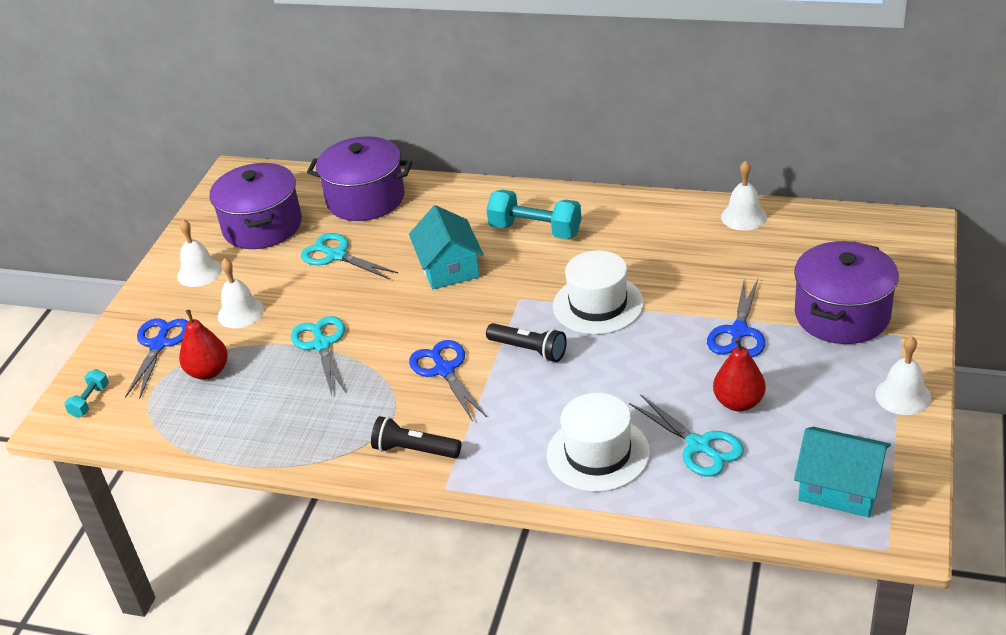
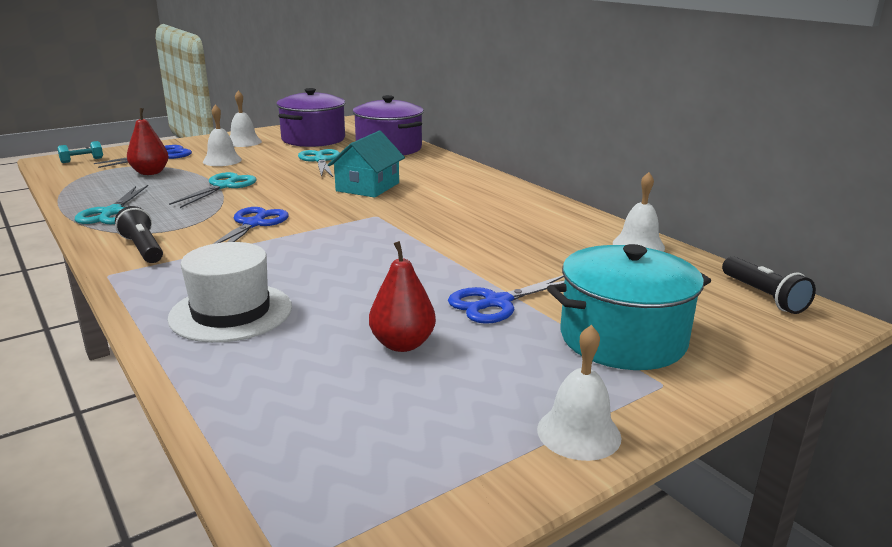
camera: 35 degrees right, 15 degrees down
turquoise dumbbell [486,190,582,239] -> none
black flashlight [486,323,567,362] -> black flashlight moved to [722,256,816,314]
white hat [553,250,644,335] -> none
turquoise scissors [629,394,744,477] -> turquoise scissors moved to [75,185,148,224]
purple pot [794,241,899,344] -> turquoise pot [547,244,711,370]
turquoise house [794,427,891,517] -> none

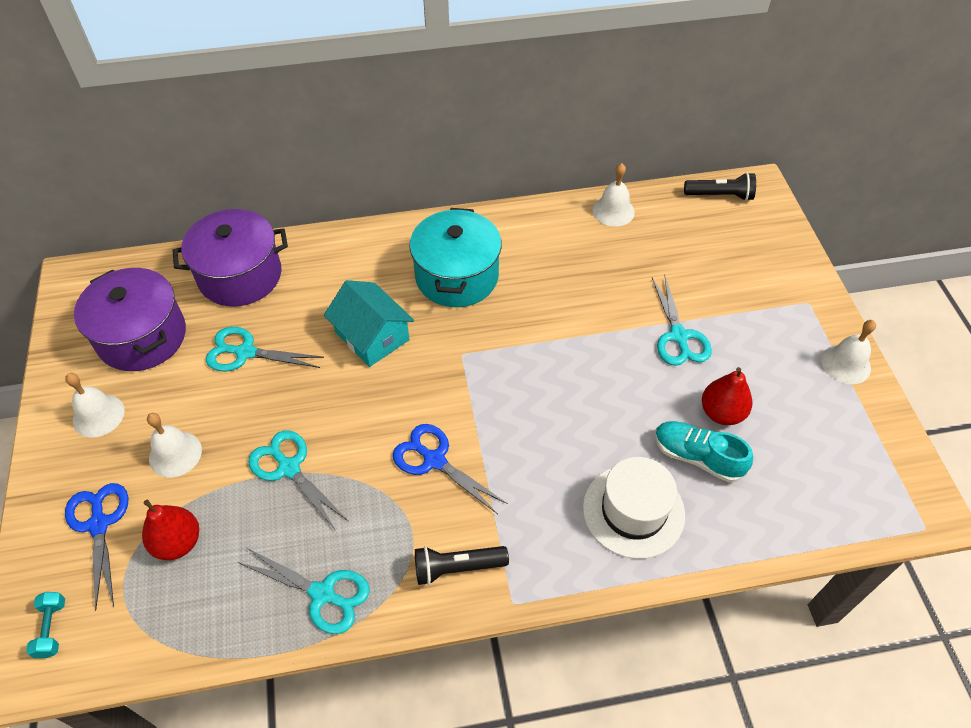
camera: 65 degrees left, 30 degrees up
blue scissors [448,275,565,324] -> turquoise scissors [652,276,712,366]
turquoise pot [547,244,711,370] -> turquoise pot moved to [409,208,502,307]
none -> turquoise shoe [655,421,753,483]

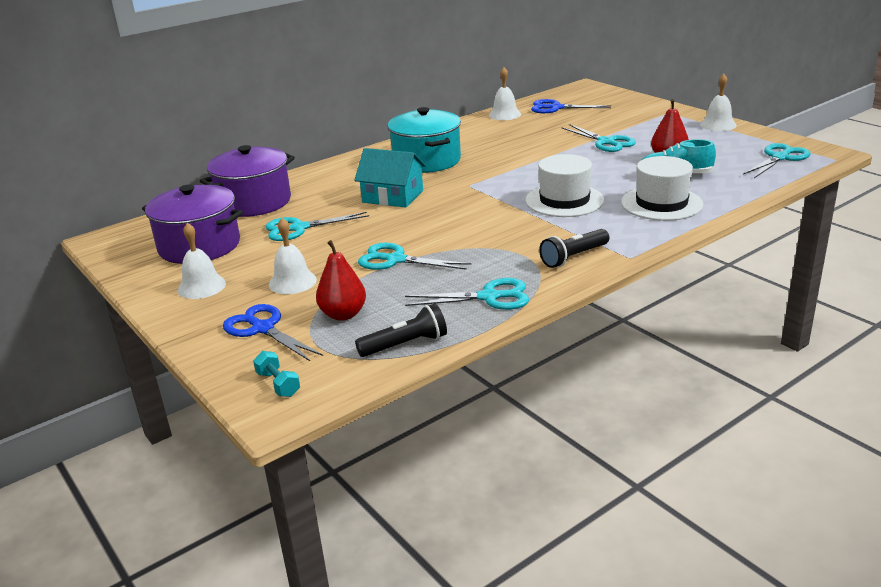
camera: 25 degrees left, 25 degrees down
blue scissors [393,424,508,514] -> blue scissors moved to [531,99,611,113]
black flashlight [684,173,756,201] -> black flashlight moved to [355,304,447,357]
none -> white hat [525,154,604,217]
none -> turquoise scissors [743,143,810,178]

